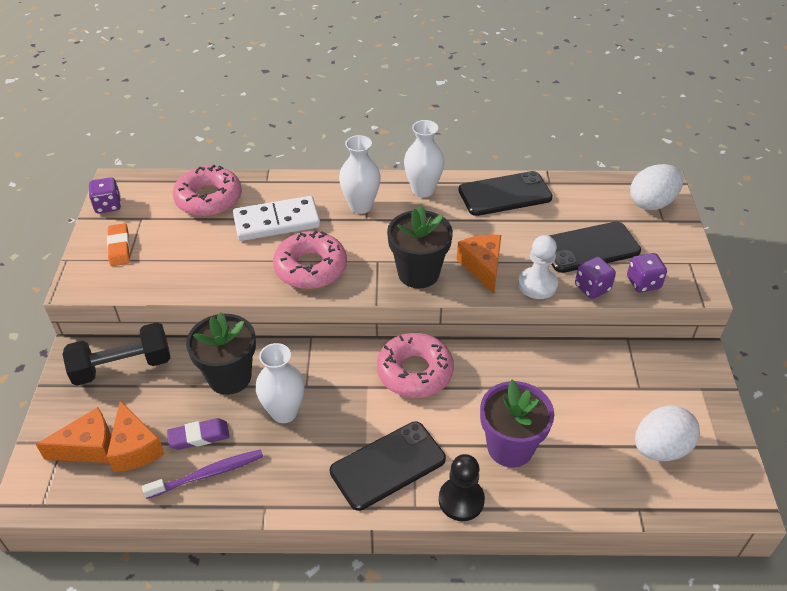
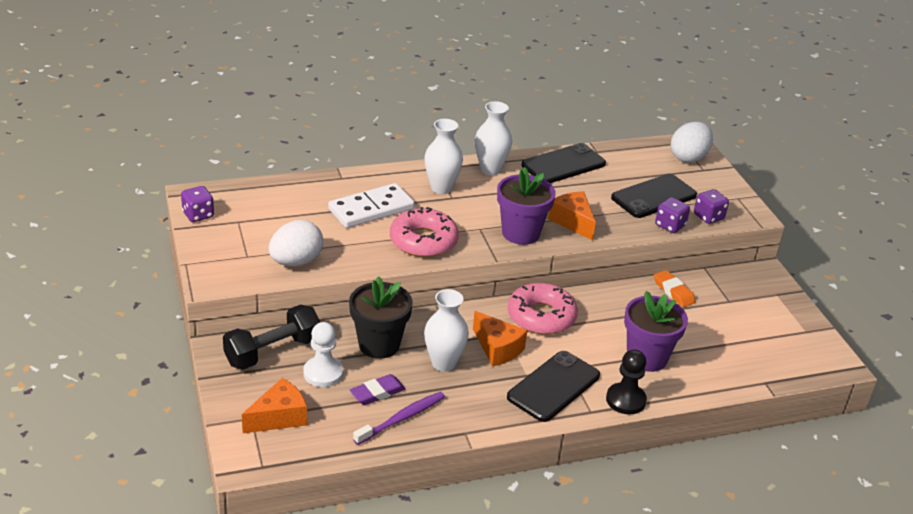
camera: 20 degrees left, 10 degrees down
orange eraser [107,223,130,266] -> orange eraser moved to [654,270,695,307]
orange cheese [107,401,165,472] -> orange cheese moved to [473,311,527,367]
pink donut [173,165,242,217] -> none
black flower pot [387,205,453,288] -> purple flower pot [497,167,556,245]
white pawn [518,235,558,299] -> white pawn moved to [303,322,343,387]
white egg [635,405,700,461] -> white egg moved to [269,220,323,266]

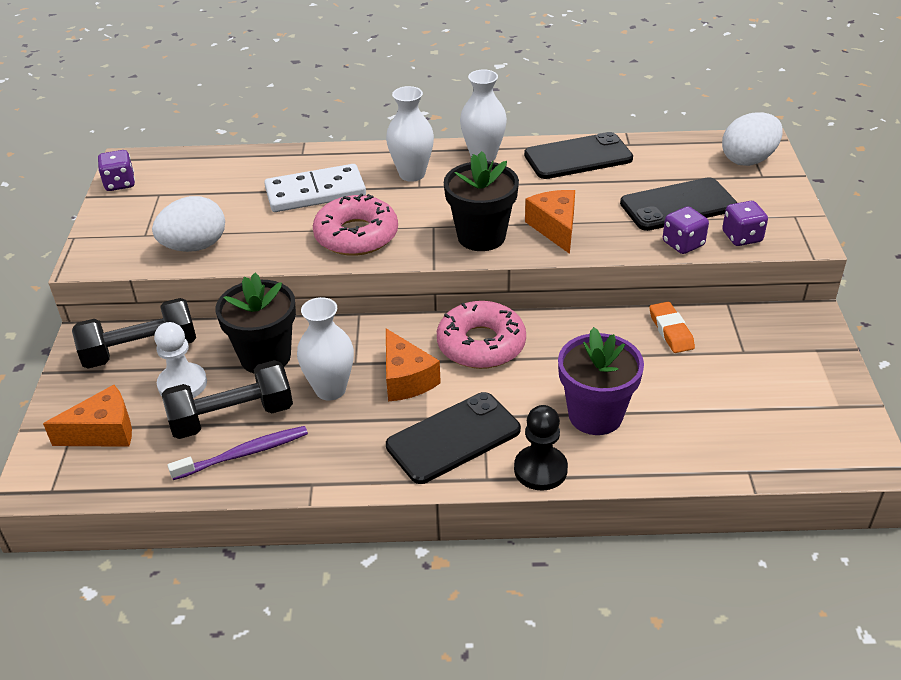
camera: 20 degrees right, 5 degrees up
purple eraser [350,374,406,405] -> black dumbbell [162,360,293,439]
purple flower pot [497,167,556,245] -> black flower pot [444,151,519,251]

